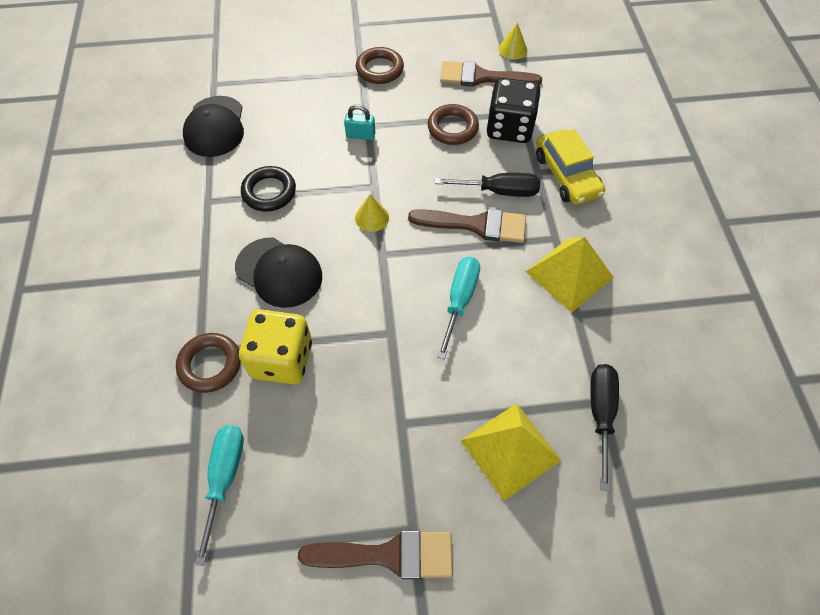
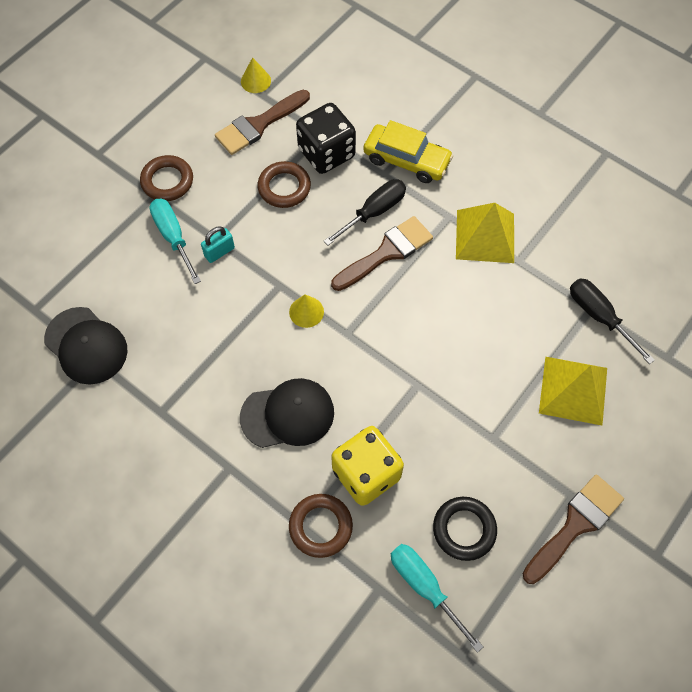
camera: 45 degrees left, 5 degrees up
black ring [241,166,296,212] -> black ring moved to [433,497,497,561]
turquoise screwdriver [437,257,480,360] -> turquoise screwdriver moved to [149,199,201,284]

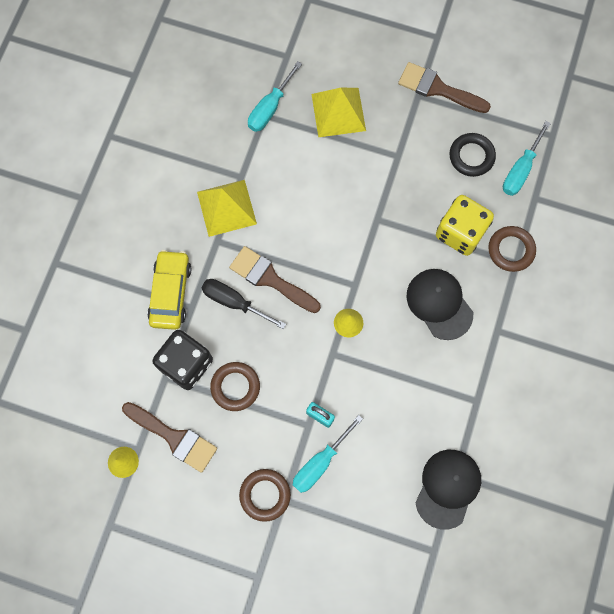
camera: 110 degrees left, 10 degrees up
black screwdriver [570,278,655,364] -> turquoise screwdriver [248,61,302,132]

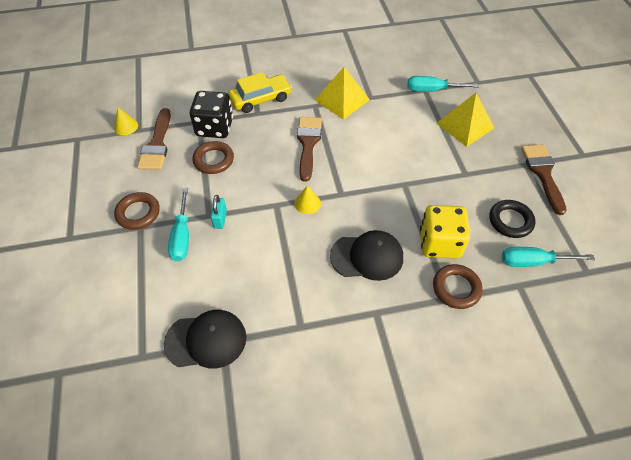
camera: 60 degrees right, 20 degrees down
black screwdriver [202,279,286,329] -> none
turquoise screwdriver [293,415,363,493] -> turquoise screwdriver turned 105 degrees counterclockwise [168,188,189,261]
black cap [407,269,473,340] -> black cap turned 60 degrees clockwise [330,230,403,281]

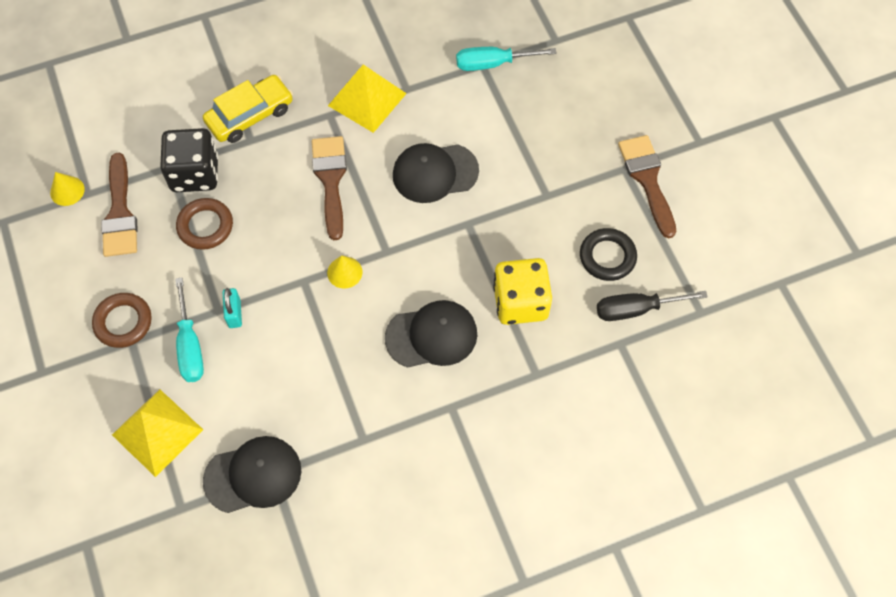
camera: 10 degrees left, 10 degrees up
brown ring [433,264,483,309] -> none
yellow pyramid [436,93,494,147] -> yellow pyramid moved to [112,389,203,477]
turquoise screwdriver [502,247,595,267] -> black screwdriver [597,291,708,321]
none -> black cap [393,143,479,203]

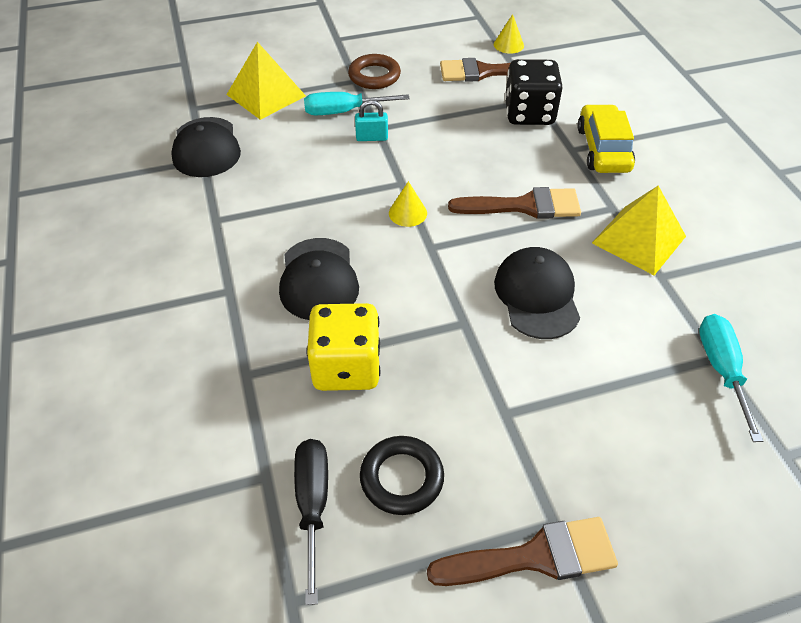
camera: 95 degrees right, 15 degrees down
brown ring [176,198,233,250] -> none
yellow car [203,75,293,143] -> yellow car turned 150 degrees counterclockwise [577,104,635,173]

